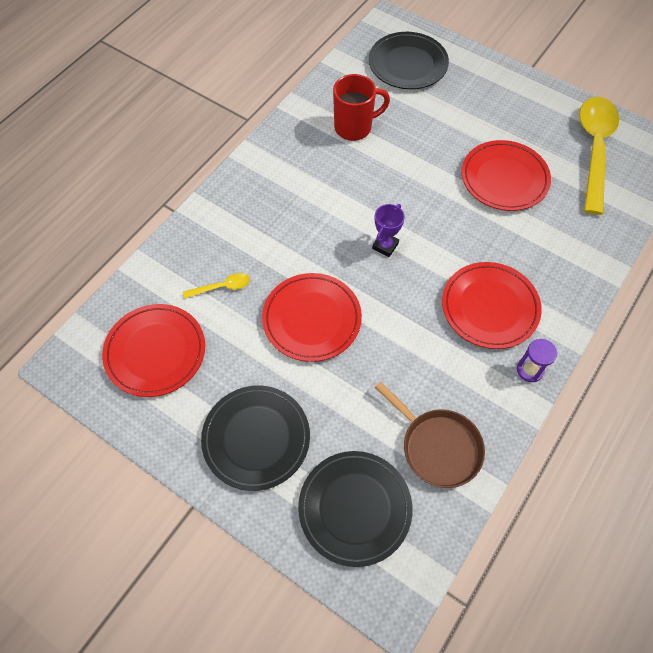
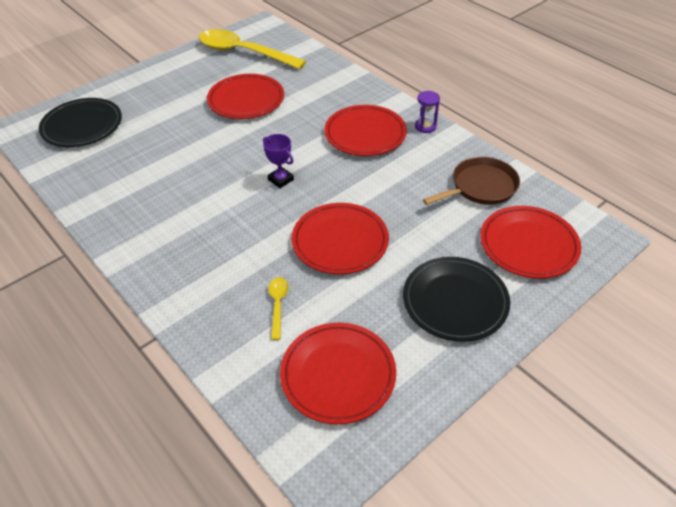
camera: 75 degrees left, 15 degrees down
black plate [298,451,412,567] -> red plate [481,206,581,278]
red mug [333,74,390,141] -> none

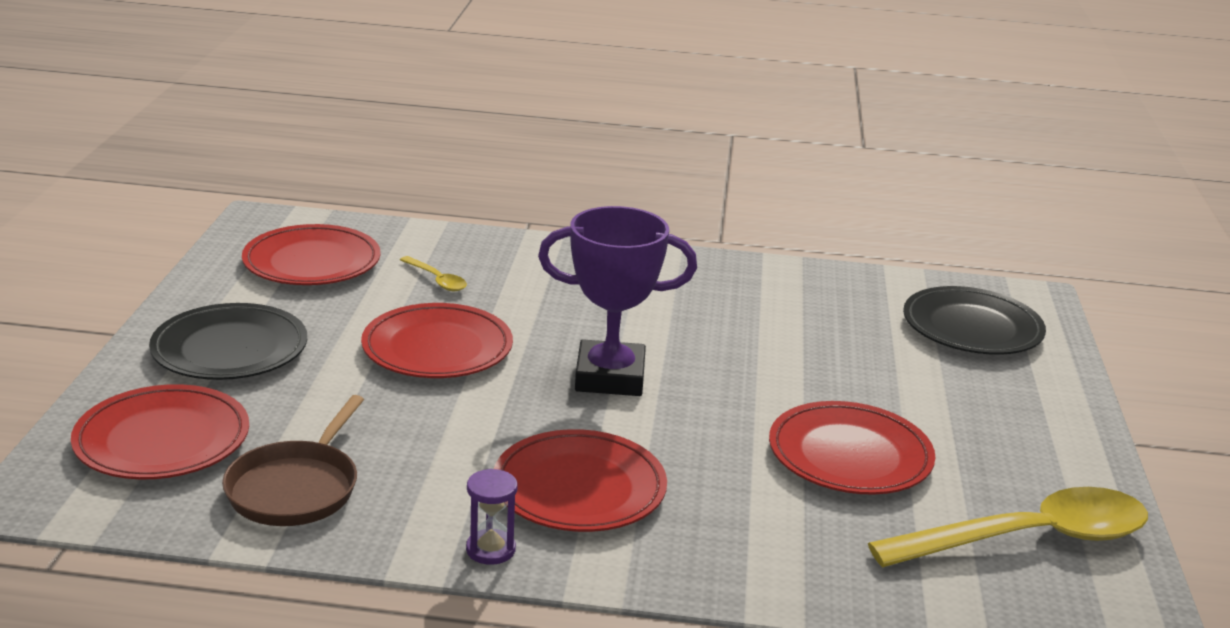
camera: 135 degrees right, 20 degrees down
purple trophy [263,134,294,188] -> purple trophy [538,206,697,396], size x2.03

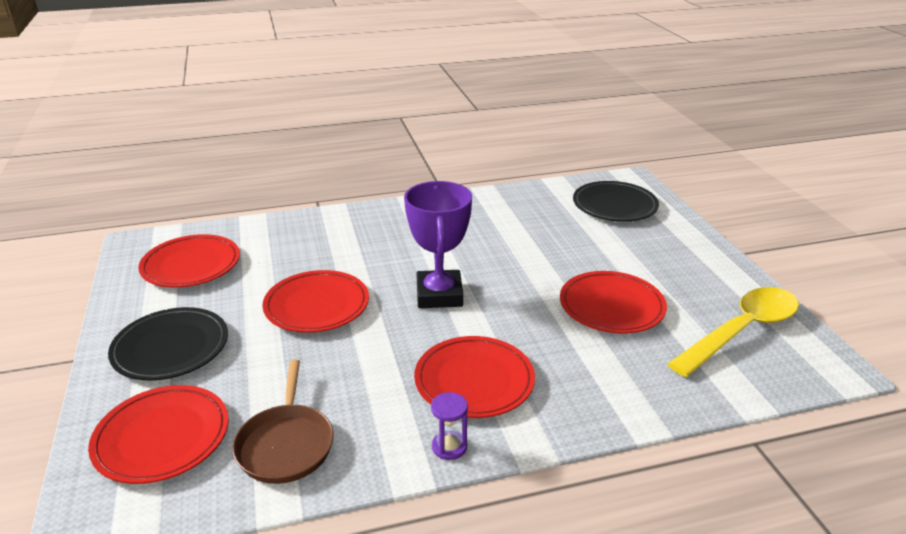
camera: 20 degrees left, 5 degrees up
yellow spoon [400,256,467,291] -> none
purple trophy [538,206,697,396] -> purple trophy turned 75 degrees counterclockwise [404,181,472,308]

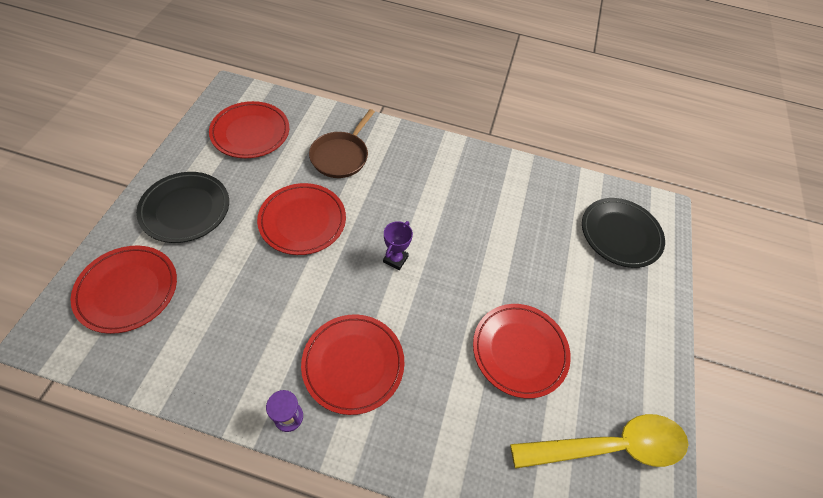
camera: 25 degrees right, 25 degrees up
brown pan [232,360,334,484] -> brown pan moved to [309,109,375,178]
purple trophy [404,181,472,308] -> purple trophy [383,221,413,270], size x0.49

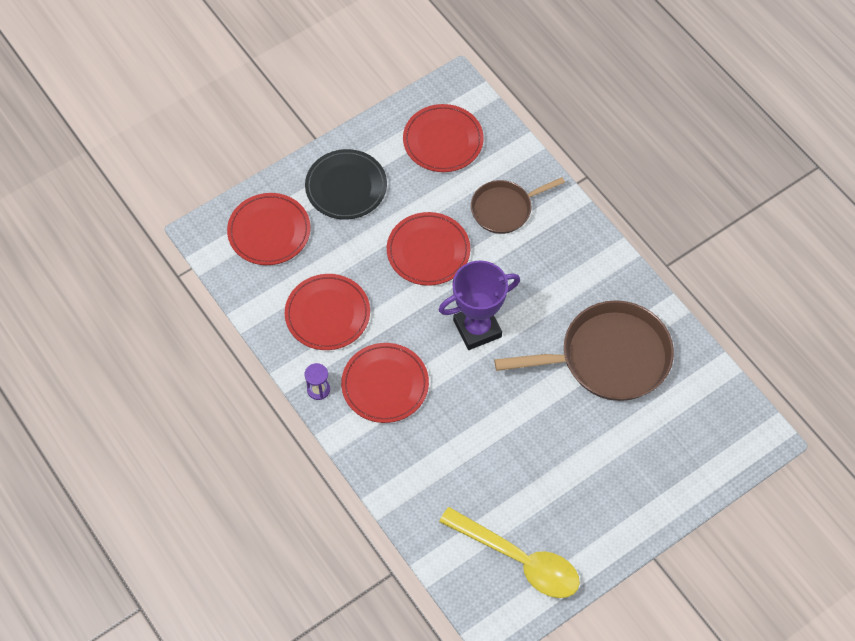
camera: 45 degrees right, 5 degrees up
purple trophy [383,221,413,270] -> purple trophy [439,261,520,350], size x2.03
red plate [473,304,571,398] -> red plate moved to [285,274,370,350]
black plate [582,198,665,268] -> none
none -> brown pan [494,300,674,401]

